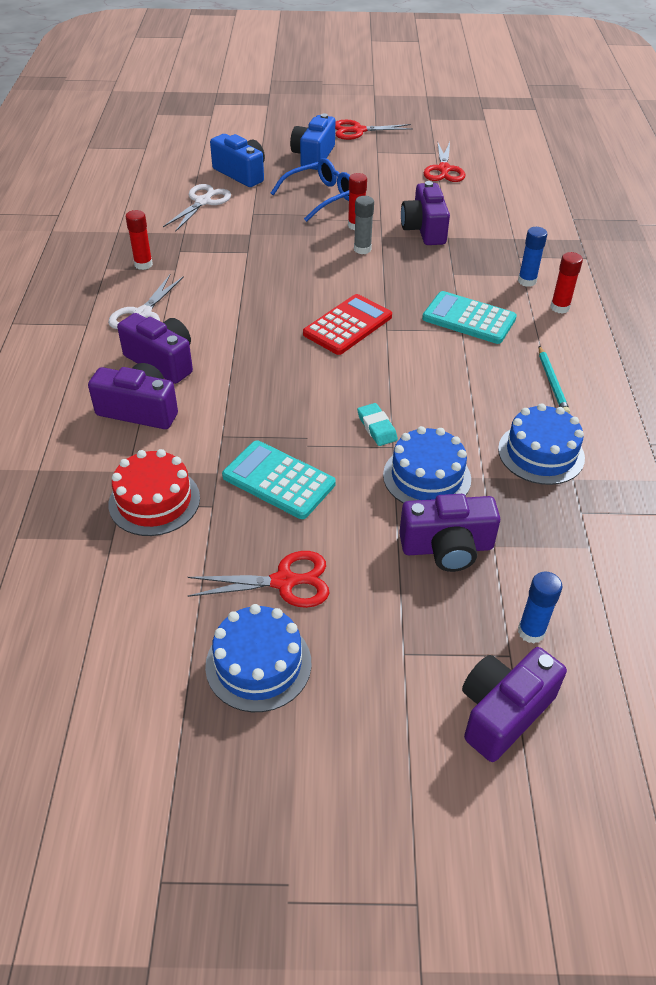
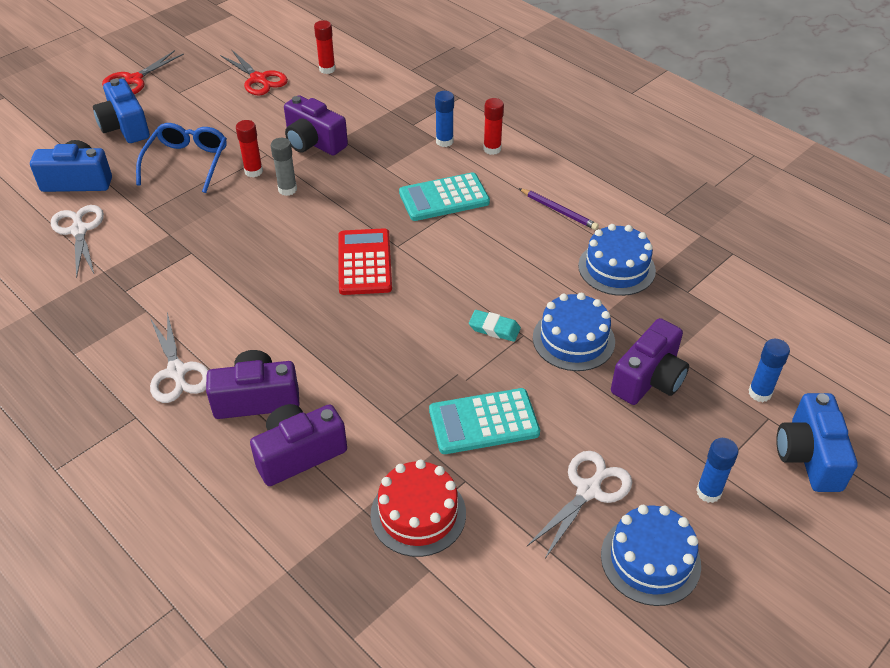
camera: 45 degrees left, 0 degrees up
red glue stick [125,210,153,270] -> red glue stick moved to [314,20,336,74]
red scissors [187,551,329,608] -> white scissors [527,451,632,559]
purple camera [462,647,567,762] -> blue camera [776,393,858,492]
turquoise pencil [539,346,570,413] -> purple pencil [519,188,599,230]
none -> blue glue stick [696,438,738,503]

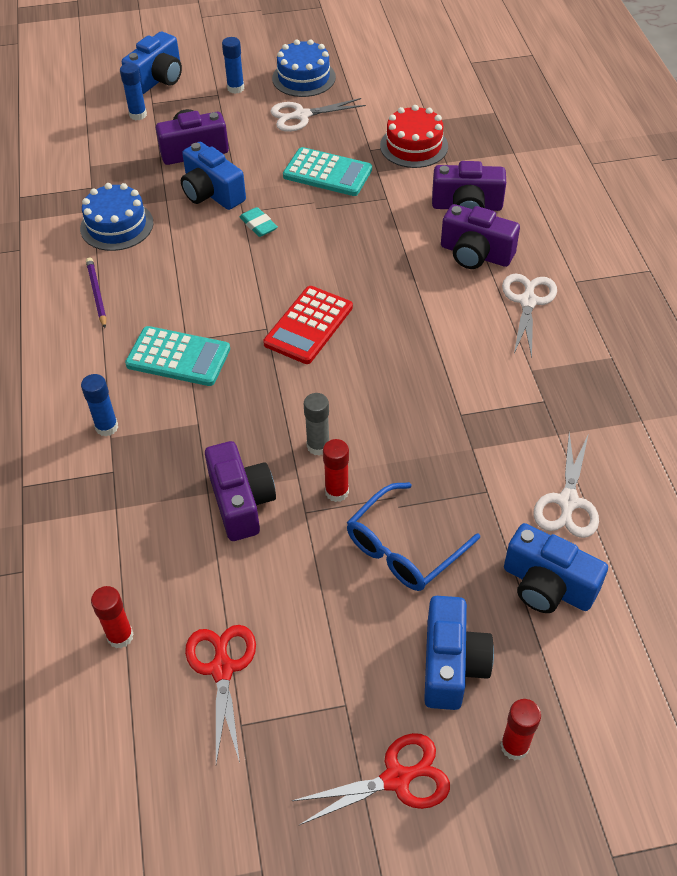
camera: 145 degrees left, 5 degrees up
red glue stick [483,98,504,155] -> red glue stick moved to [501,699,541,760]
blue cake [533,293,615,371] -> blue camera [181,142,246,210]

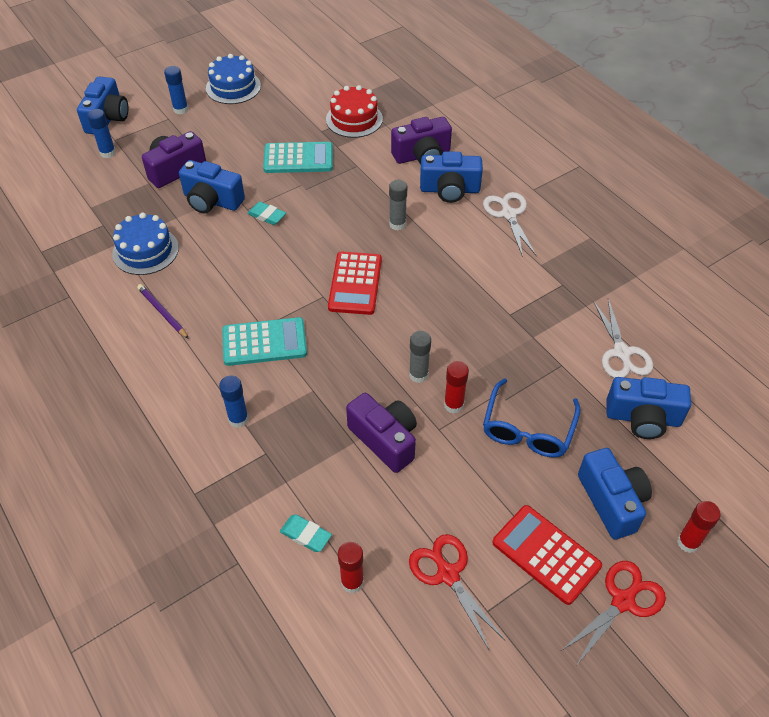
camera: 25 degrees left, 0 degrees up
white scissors [270,98,366,132] -> none
purple camera [441,204,520,269] -> blue camera [420,151,483,203]
none -> turquoise eraser [280,514,332,552]
none -> grey glue stick [389,180,407,230]
none -> red calculator [492,505,602,605]

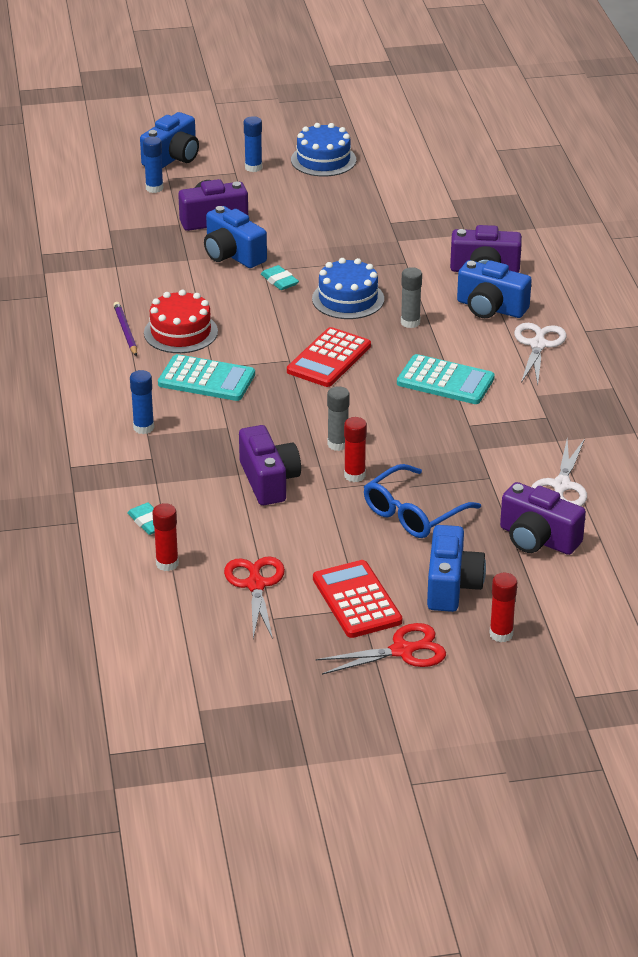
camera: 25 degrees right, 15 degrees down
blue cake [112,212,179,275] -> blue cake moved to [312,258,384,319]
turquoise calculator [263,142,333,173] -> turquoise calculator moved to [397,354,495,404]
red cake [326,85,383,138] -> red cake moved to [144,290,218,353]
blue camera [606,377,691,439] -> purple camera [500,482,586,555]

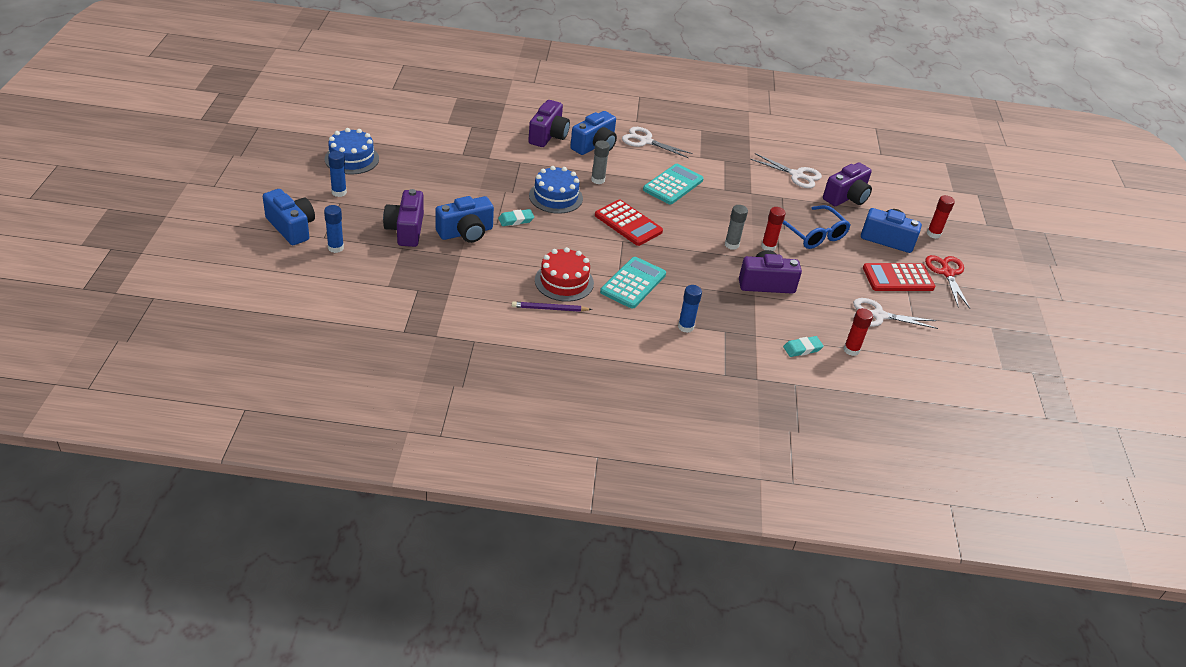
camera: 80 degrees left, 5 degrees up
red scissors [224,556,285,639] -> white scissors [853,298,938,329]

